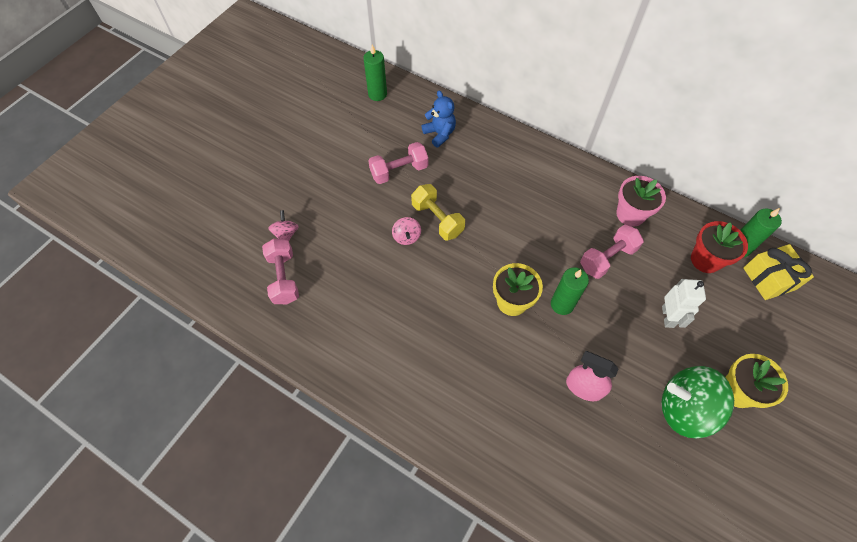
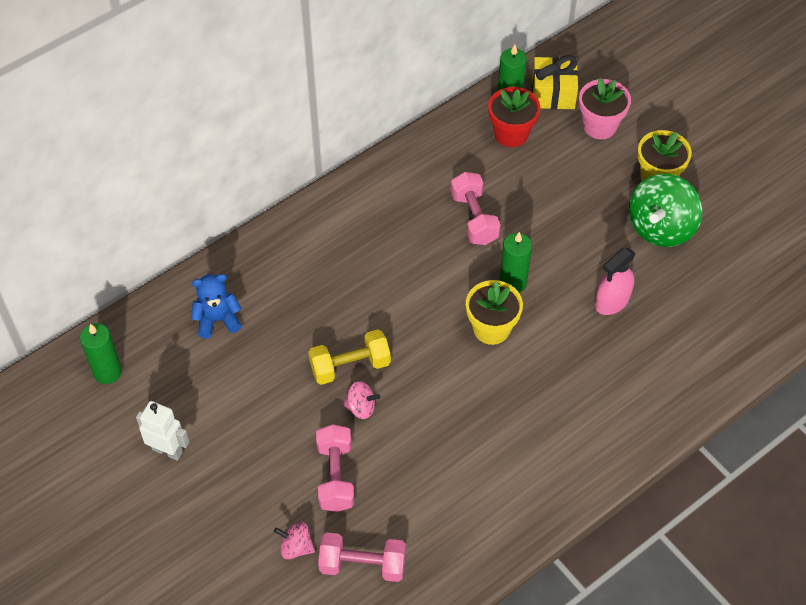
camera: 70 degrees left, 5 degrees down
pink dumbbell [368,142,428,184] -> pink dumbbell moved to [316,424,354,512]
pink flower pot [616,176,666,227] -> pink flower pot moved to [579,78,631,139]
white robot [662,279,706,328] -> white robot moved to [136,401,189,461]

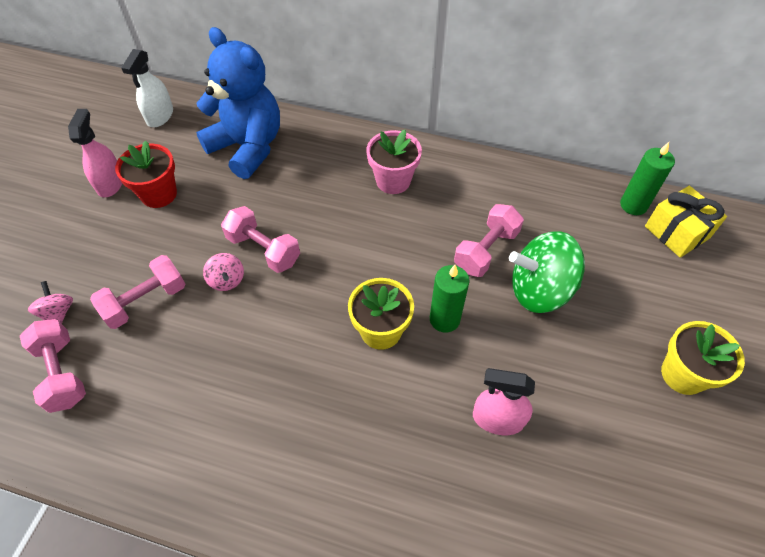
camera: 55 degrees right, 0 degrees up
green candle [80,323,122,384] -> white spray bottle [121,49,173,127]
white robot [136,401,189,461] -> pink spray bottle [68,109,122,197]
blue teddy bear [191,274,242,339] -> blue teddy bear [196,27,280,179], size x1.94
yellow dumbbell [308,329,391,385] -> pink dumbbell [221,206,300,273]
red flower pot [488,87,540,147] -> red flower pot moved to [115,140,177,208]
pink flower pot [579,78,631,139] -> pink flower pot moved to [366,130,422,194]
green spinning top [629,173,703,247] -> green spinning top moved to [509,231,585,313]

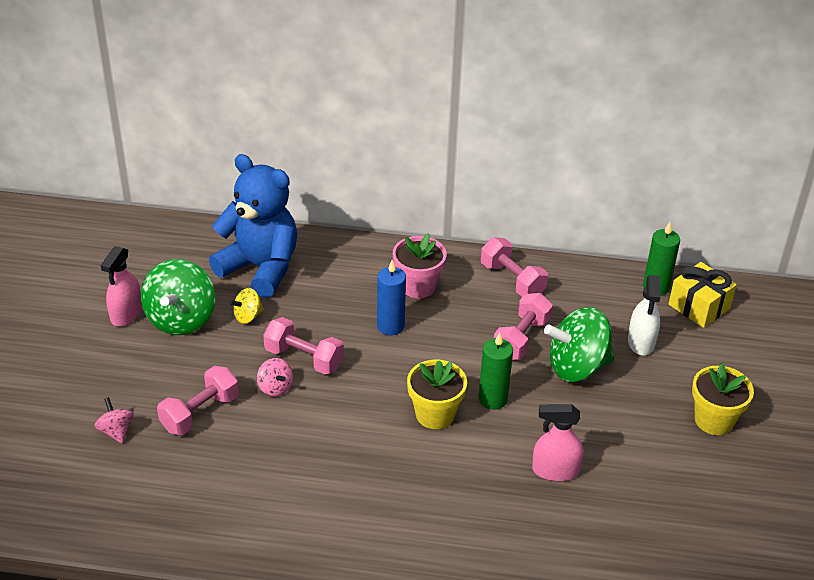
camera: 10 degrees left, 15 degrees down
pink dumbbell [20,319,86,413] -> pink dumbbell moved to [481,237,548,297]
pink spray bottle [68,109,122,197] -> pink spray bottle turned 150 degrees counterclockwise [101,246,142,326]
red flower pot [115,140,177,208] -> green spinning top [141,259,215,335]
white spray bottle [121,49,173,127] -> white spray bottle moved to [628,275,660,355]
none -> yellow spinning top [229,288,264,324]
none -> blue candle [377,260,406,335]

